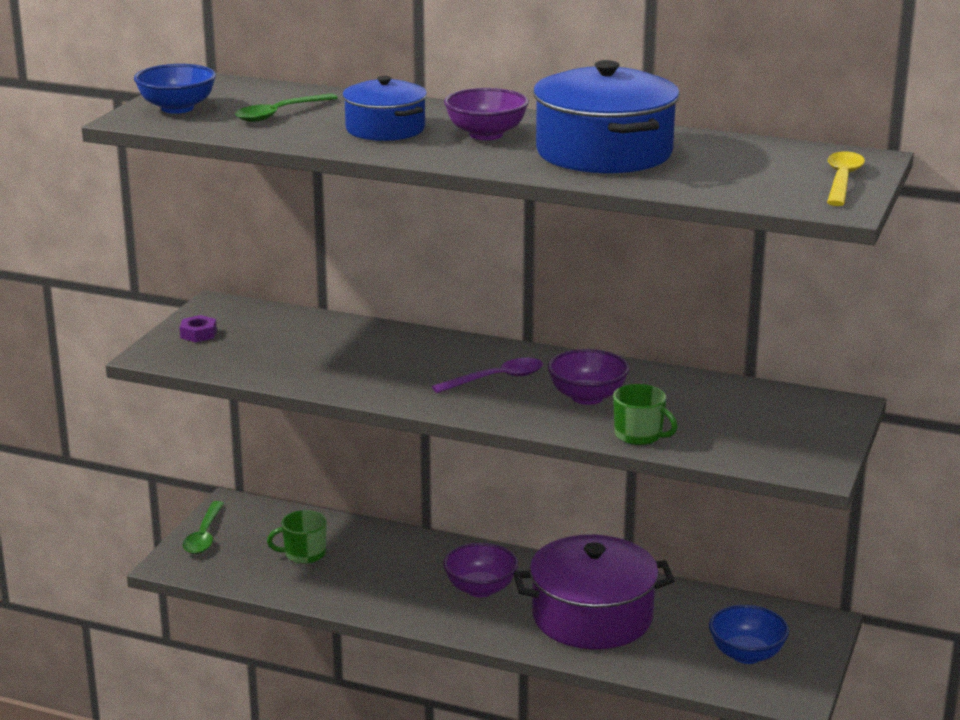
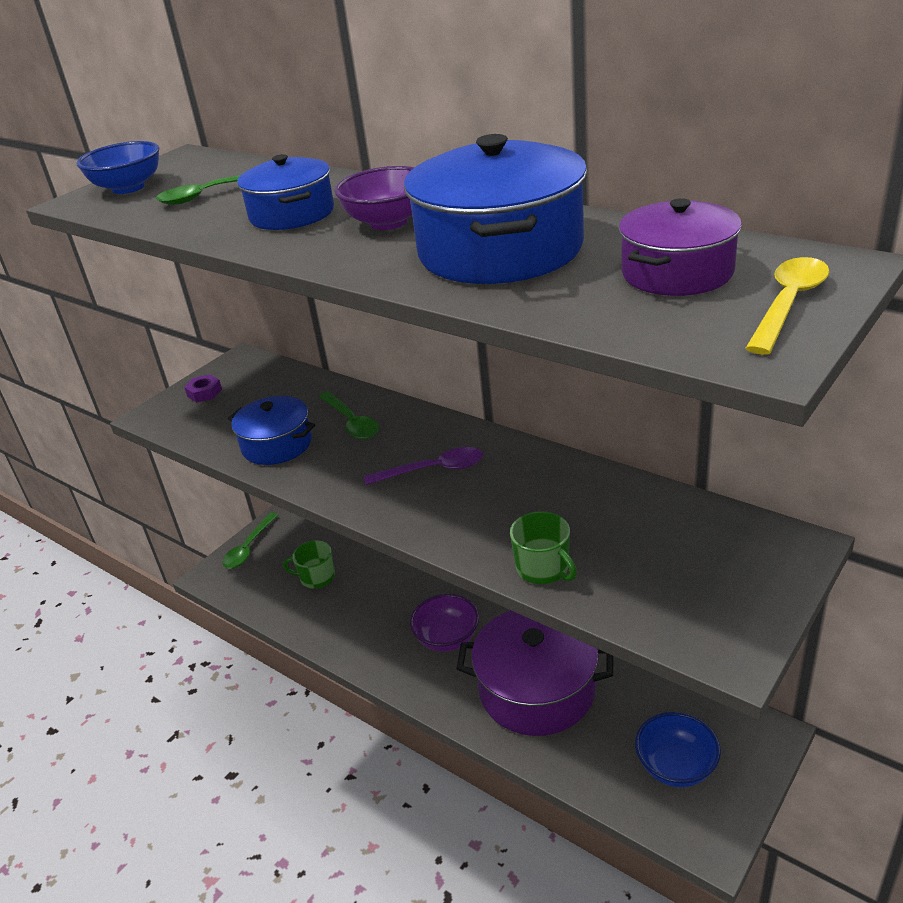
camera: 20 degrees right, 10 degrees up
purple bowl [547,349,629,405] -> none
none -> blue pot [228,396,315,465]
none -> green spoon [319,391,379,439]
none -> purple pot [619,198,742,296]

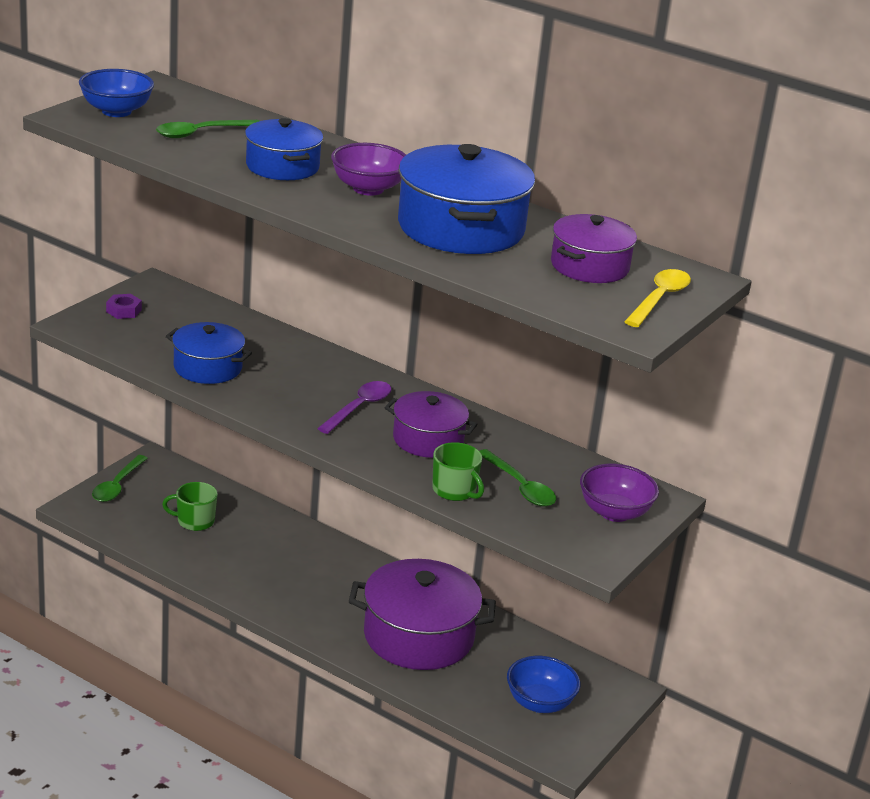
camera: 10 degrees left, 5 degrees down
green spoon [319,391,379,439] -> green spoon moved to [480,449,556,507]
purple spoon [364,447,483,485] -> purple spoon turned 45 degrees counterclockwise [317,381,391,434]
purple bowl [410,594,479,652] -> purple bowl moved to [580,463,659,522]
none -> purple pot [385,391,478,458]

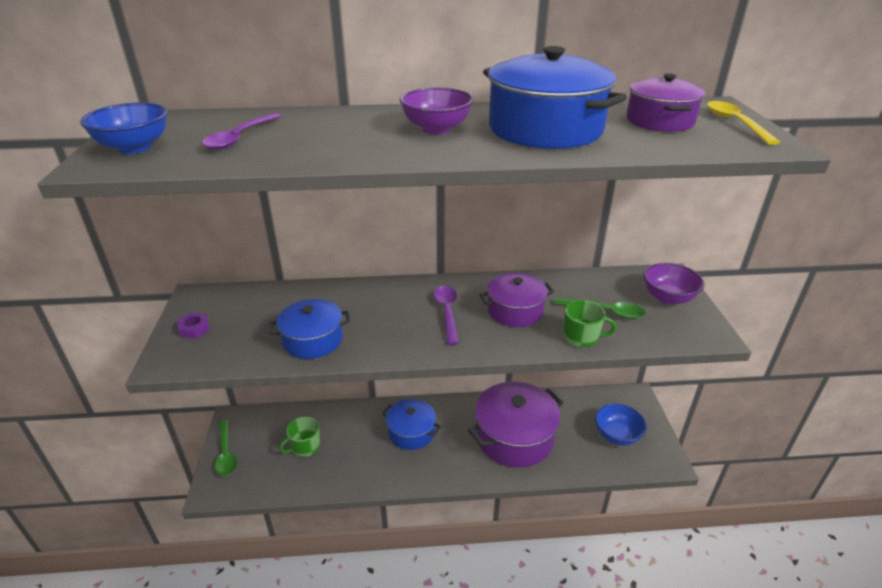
camera: 35 degrees left, 5 degrees up
green spoon [156,120,259,138] -> purple spoon [202,113,281,150]
blue pot [245,118,323,180] -> blue pot moved to [382,399,441,450]

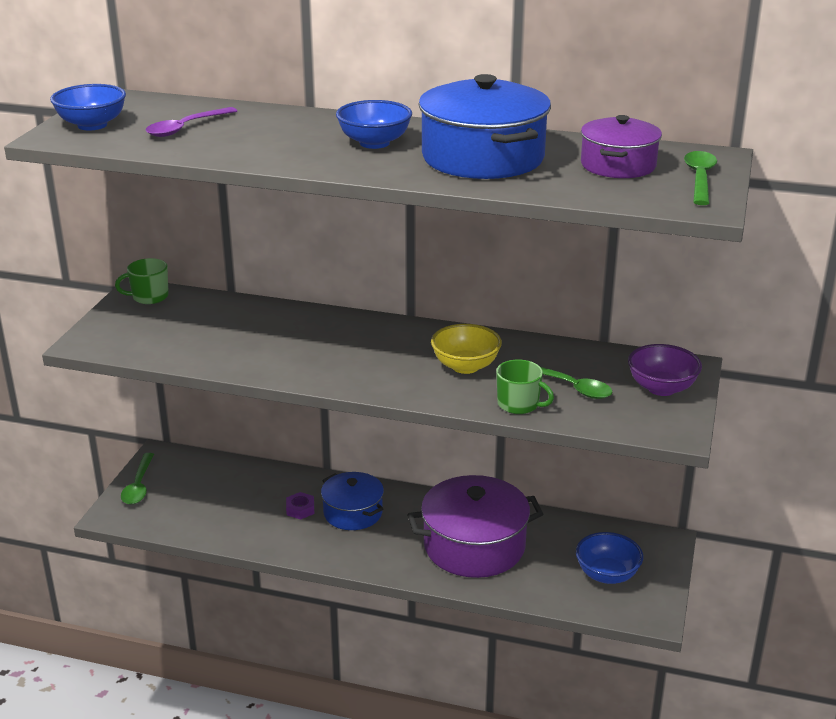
camera: 20 degrees right, 5 degrees down
purple nut [177,312,210,338] -> purple nut moved to [286,492,314,520]
blue pot [270,299,350,359] -> none
green mug [279,417,320,457] -> green mug moved to [115,258,169,304]
purple bowl [399,87,474,134] -> blue bowl [336,100,412,149]
purple spoon [434,286,459,345] -> none
purple pot [480,273,554,327] -> yellow bowl [431,324,502,374]
yellow spoon [707,101,780,145] -> green spoon [684,151,717,205]

